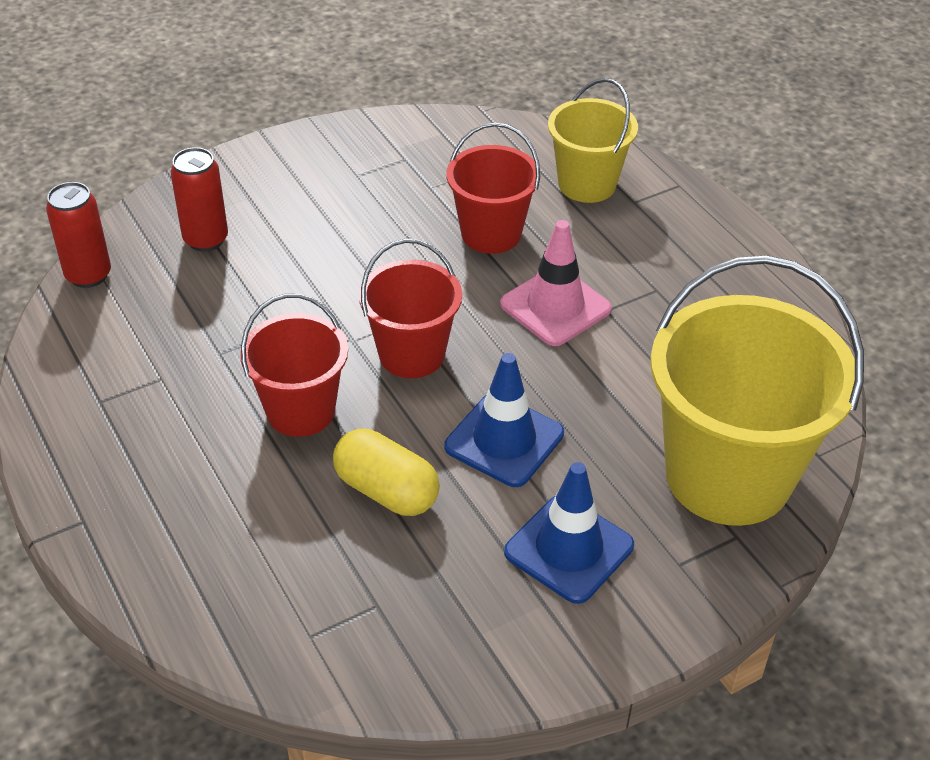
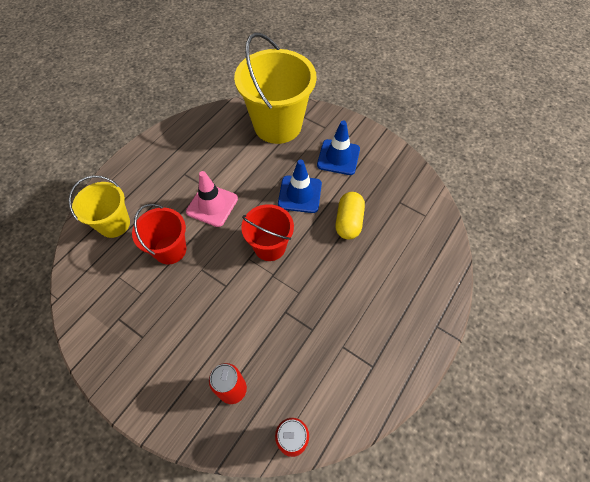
camera: 115 degrees left, 15 degrees up
red bucket [240,294,348,437] -> none

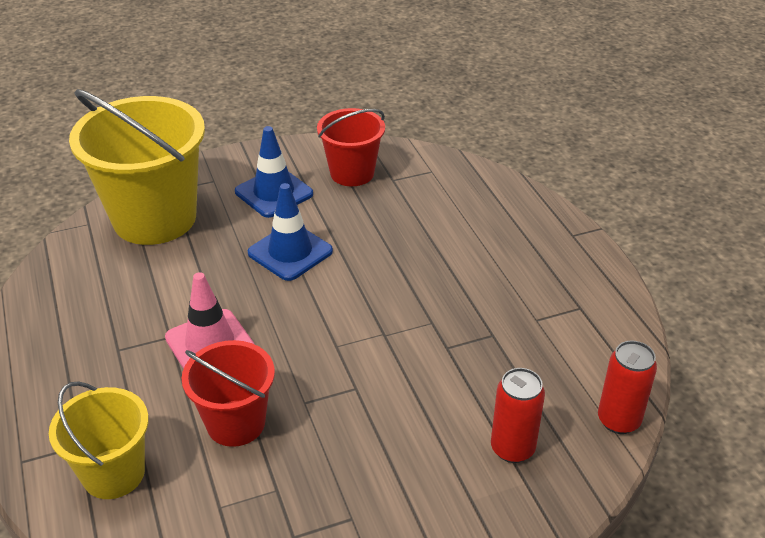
camera: 55 degrees left, 20 degrees down
red bucket [241,204,294,261] -> red bucket moved to [317,108,385,186]
yellow capsule [335,192,365,239] -> none

